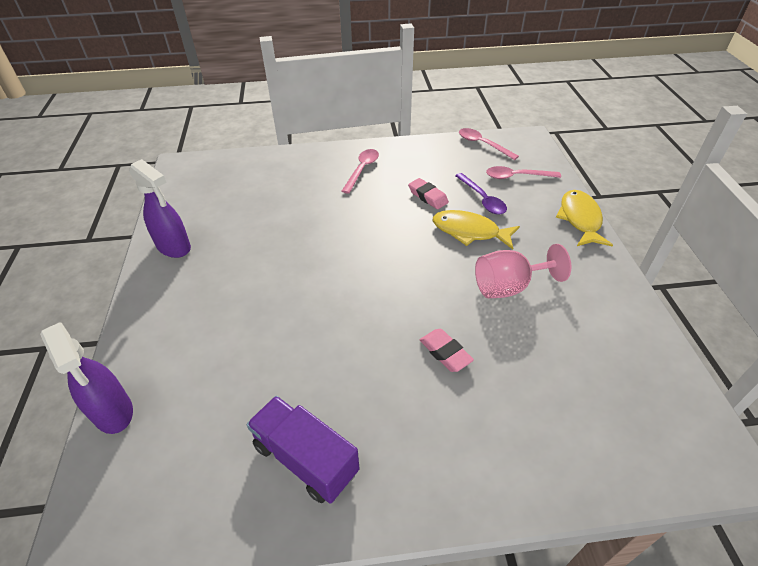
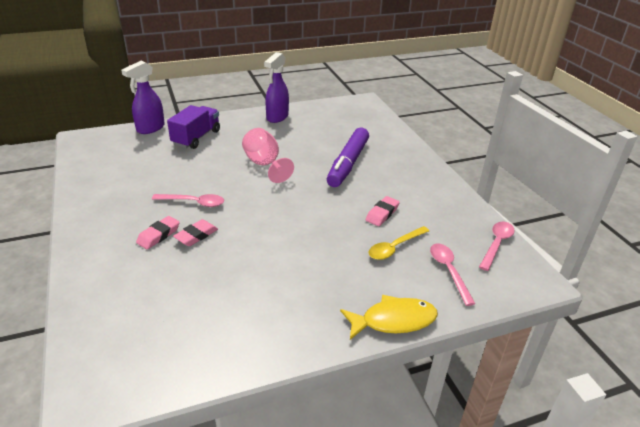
camera: 75 degrees right, 10 degrees down
purple truck [247,396,359,504] -> purple truck moved to [167,105,220,149]
pink spoon [342,149,379,194] -> pink spoon moved to [152,194,224,207]
yellow fish [433,210,520,249] -> none
purple spoon [455,173,507,215] -> yellow spoon [368,226,429,260]
pink goblet [475,244,571,298] -> pink goblet moved to [242,128,294,183]
none -> pink eraser [136,216,180,249]
none -> purple marker [327,128,369,187]

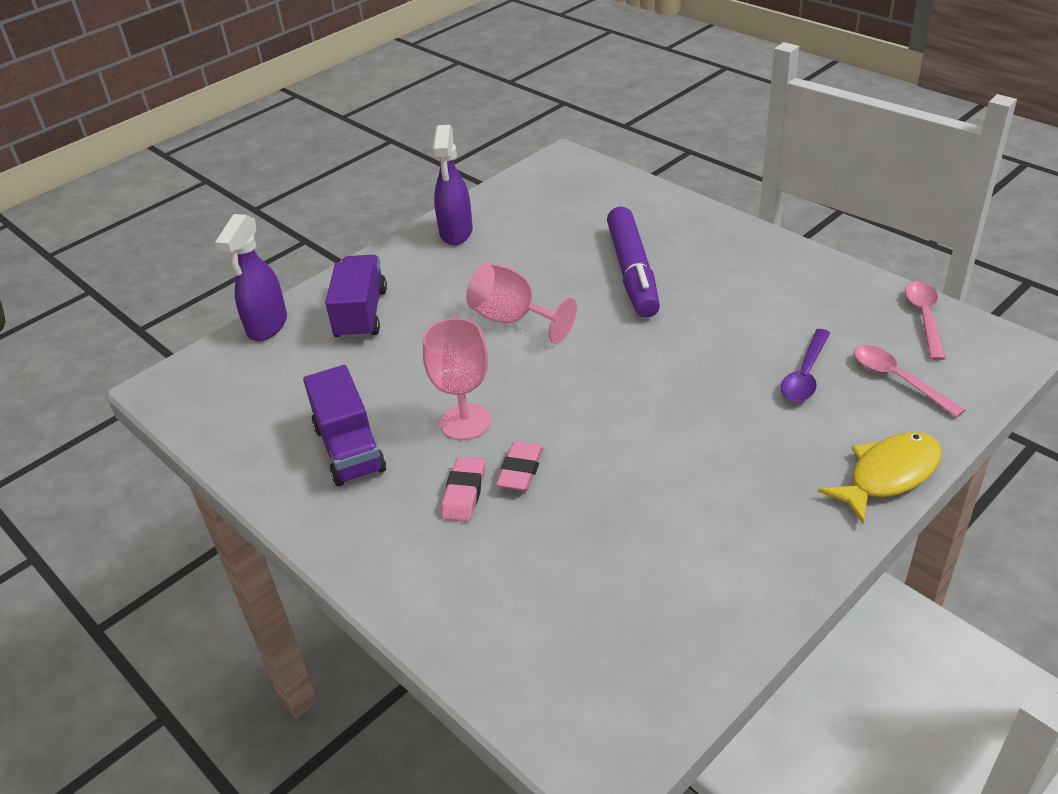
camera: 20 degrees left, 5 degrees up
pink spoon [152,194,224,207] -> pink goblet [423,318,491,440]
pink eraser [366,196,400,226] -> none
yellow spoon [368,226,429,260] -> purple spoon [781,329,830,402]
none -> purple truck [303,365,386,486]

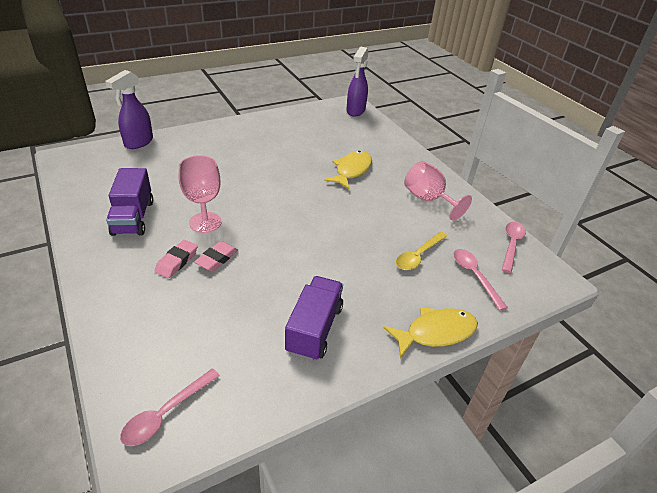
camera: 10 degrees right, 0 degrees up
purple truck [325,255,387,340] -> purple truck moved to [285,276,343,361]
purple spray bottle [432,125,473,245] -> purple spray bottle moved to [347,47,368,117]
pink goblet [466,262,577,343] -> pink goblet moved to [404,161,472,221]
purple marker [607,207,660,318] -> yellow fish [324,151,372,189]
purple spoon [781,329,830,402] -> yellow spoon [396,232,447,270]
none -> pink spoon [120,368,220,446]

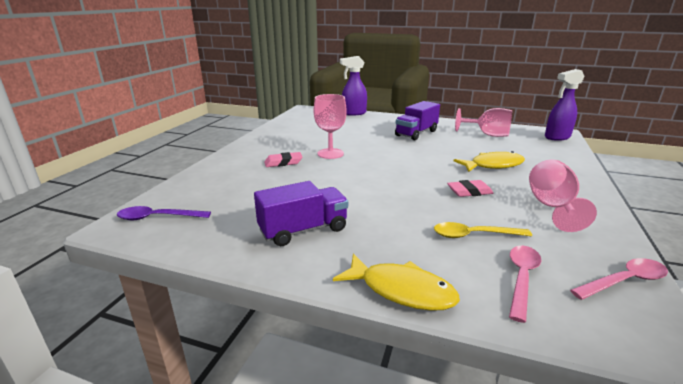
camera: 50 degrees right, 15 degrees down
purple truck [106,168,153,236] -> purple truck moved to [395,101,440,140]
pink spoon [120,368,220,446] -> purple spoon [117,206,211,220]
pink eraser [194,241,238,271] -> pink eraser moved to [447,180,493,197]
none -> pink goblet [455,108,512,137]

